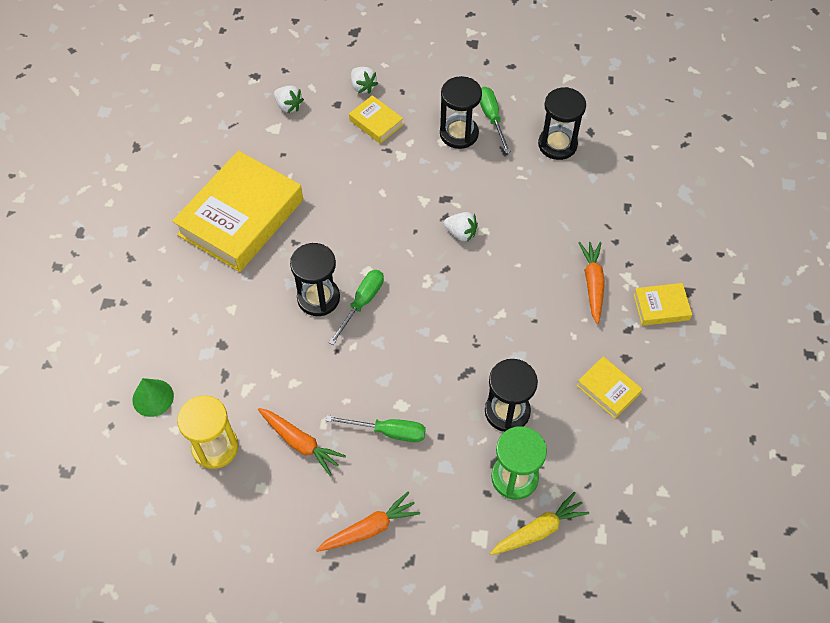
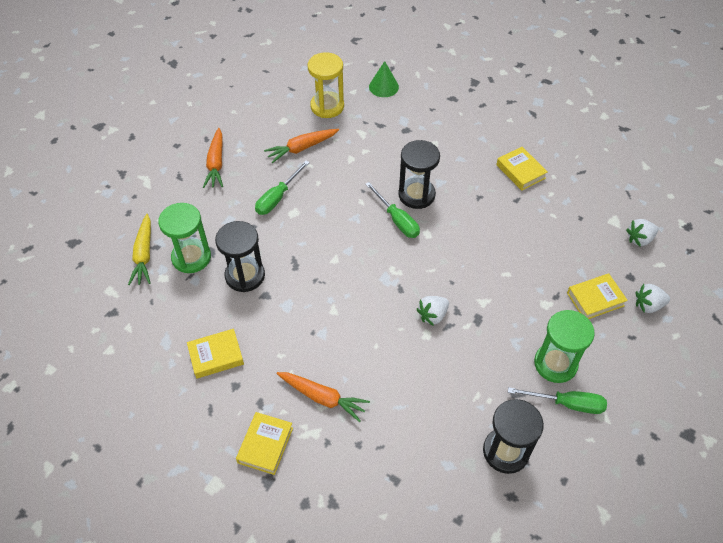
camera: 115 degrees right, 5 degrees down
yellow book [172,151,303,272] -> yellow book [496,147,547,191], size x0.44
black hourglass [440,76,482,149] -> green hourglass [534,310,595,383]

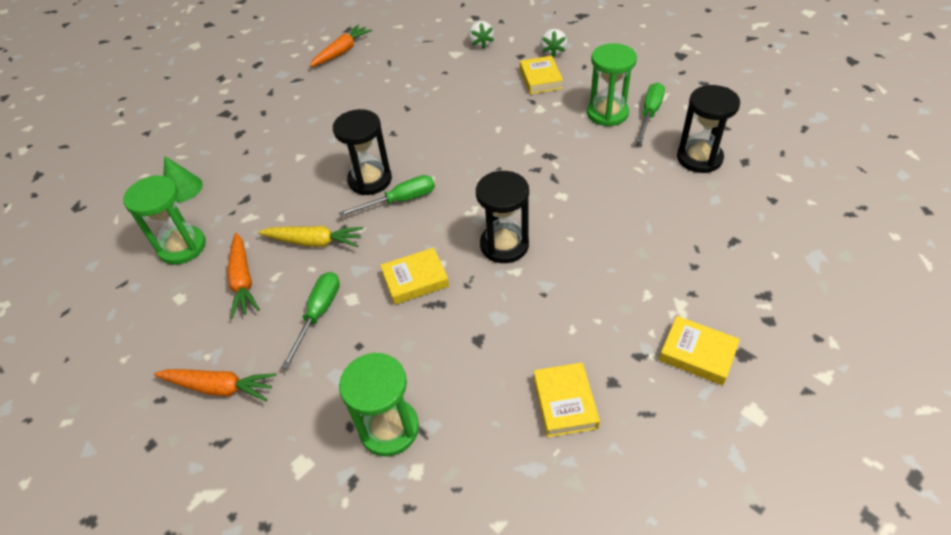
camera: 75 degrees left, 5 degrees down
yellow carrot [128,214,151,285] -> yellow carrot moved to [258,226,363,247]
black hourglass [215,221,265,292] -> black hourglass moved to [476,171,529,263]
green screwdriver [255,161,310,215] -> green screwdriver turned 120 degrees counterclockwise [281,272,340,369]
orange carrot [276,372,370,422] -> orange carrot moved to [309,25,372,67]
yellow hourglass [308,52,344,118] -> green hourglass [123,175,206,265]
white strawberry [417,296,449,326] -> none
yellow book [496,147,547,191] -> yellow book moved to [380,248,449,305]

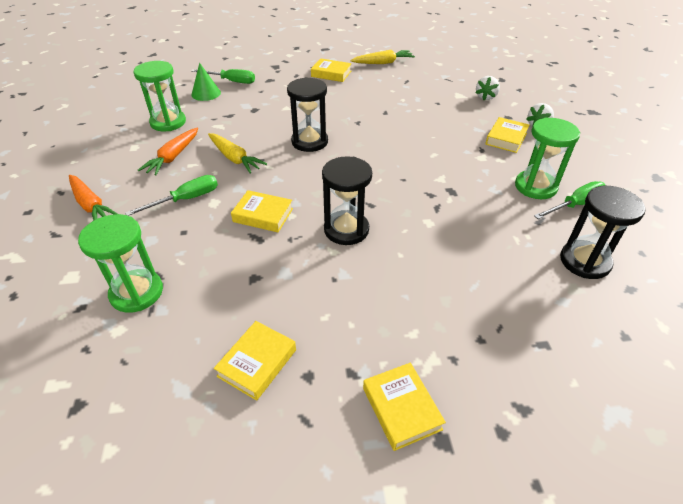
camera: 35 degrees right, 5 degrees down
orange carrot [309,25,372,67] -> yellow carrot [350,50,415,64]
green screwdriver [339,175,435,217] -> green screwdriver moved to [191,69,255,84]
none -> yellow book [311,58,352,82]

